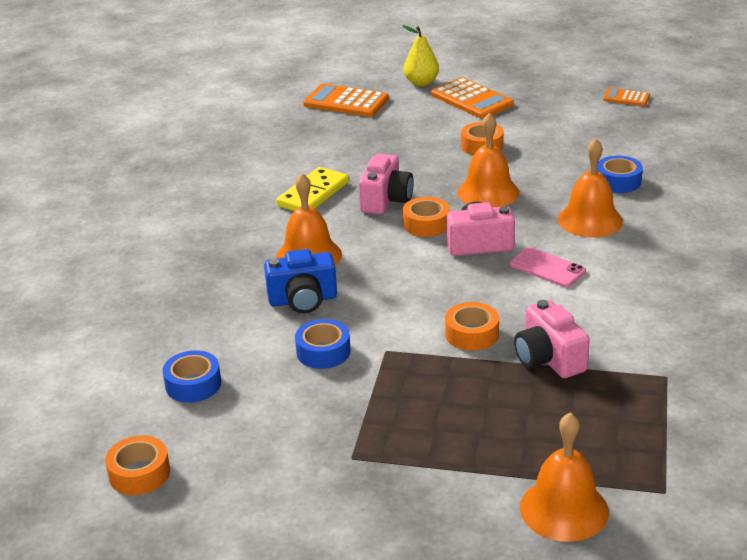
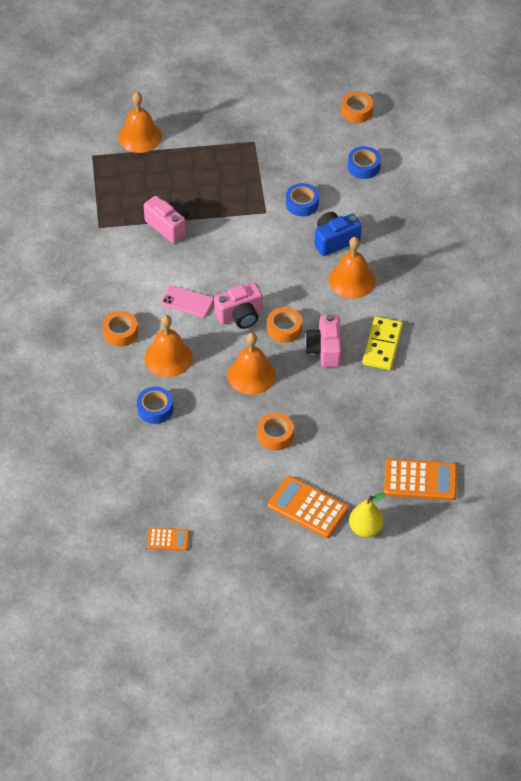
camera: 160 degrees right, 20 degrees up
orange tape [445,302,499,351] -> orange tape moved to [103,311,138,347]

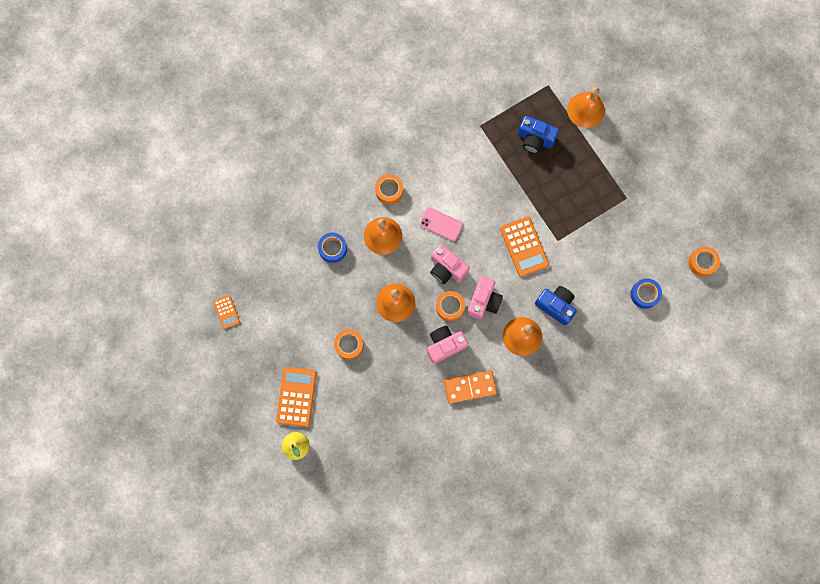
camera: 65 degrees right, 25 degrees up
pink camera [144,196,189,243] -> pink camera moved to [467,276,503,319]
pink phone [161,285,214,317] -> pink phone turned 60 degrees counterclockwise [420,207,463,241]
blue tape [286,183,319,217] -> none
yellow domino [363,317,403,370] -> orange domino [444,370,497,404]
orange calculator [384,459,457,500] -> orange calculator moved to [500,216,549,277]
none -> blue camera [518,116,559,154]

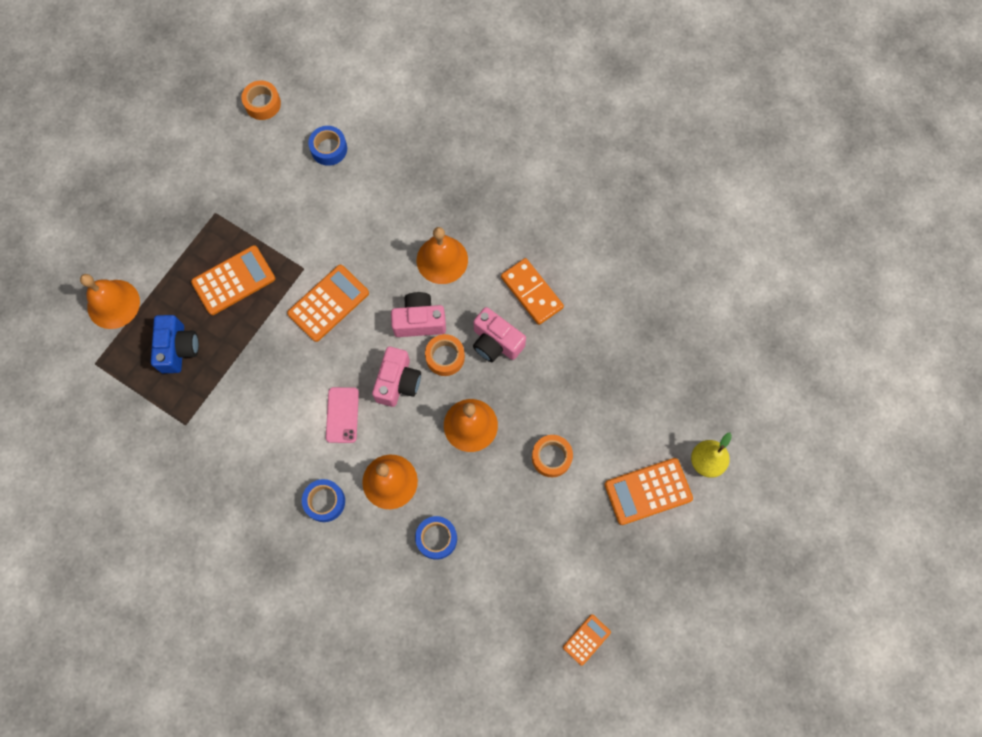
camera: 115 degrees left, 5 degrees down
orange tape [375,174,403,205] -> blue tape [302,479,345,522]
blue camera [535,286,577,325] -> none
none -> orange calculator [191,245,275,315]

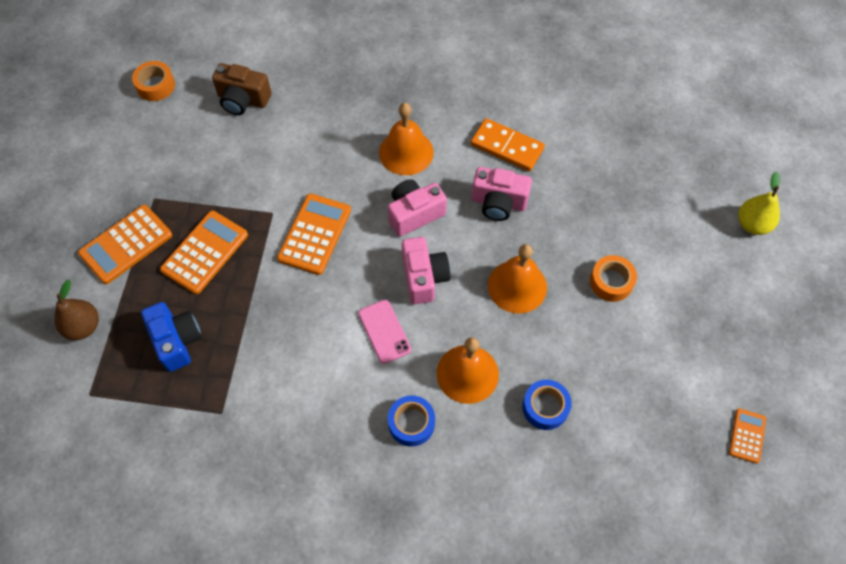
camera: 25 degrees left, 10 degrees down
orange bell [80,274,140,329] -> brown pear [54,280,99,340]
blue tape [308,126,347,166] -> brown camera [212,63,272,115]
orange tape [425,334,465,376] -> none
orange calculator [604,458,693,525] -> orange calculator moved to [78,205,172,284]

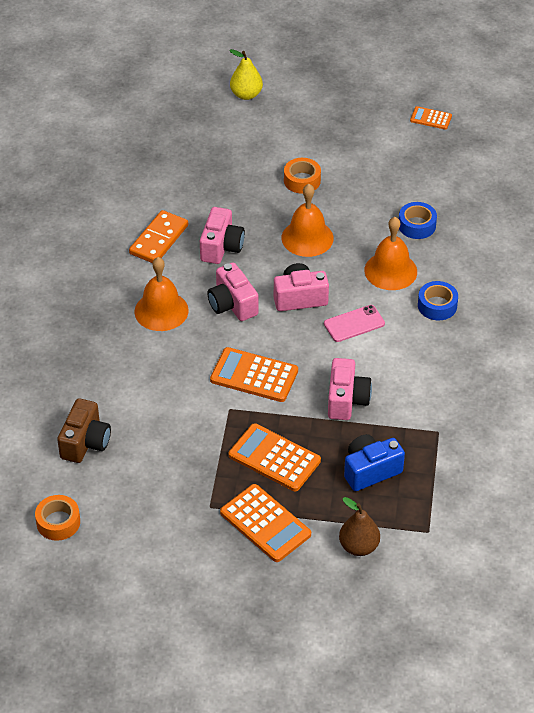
camera: 90 degrees left, 15 degrees down
none -> pink camera [328,358,372,420]

